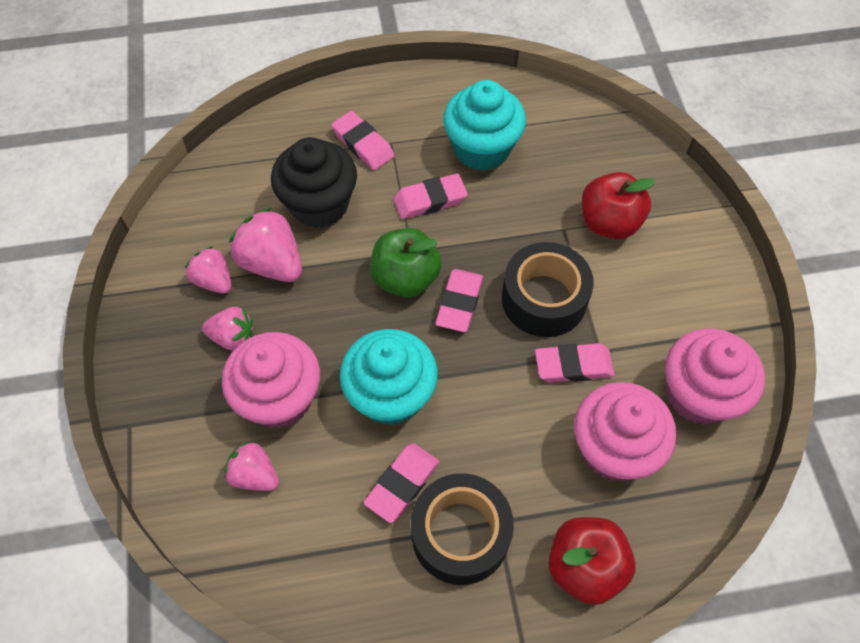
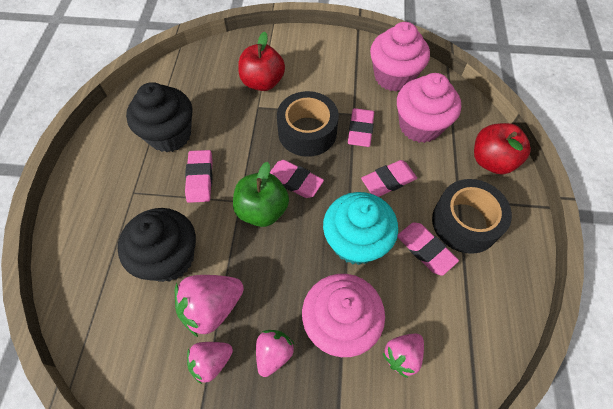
camera: 75 degrees left, 0 degrees up
pink eraser [331,111,395,170] -> pink eraser moved to [361,160,417,197]
turquoise cupcake [443,80,526,171] -> black cupcake [126,82,192,152]

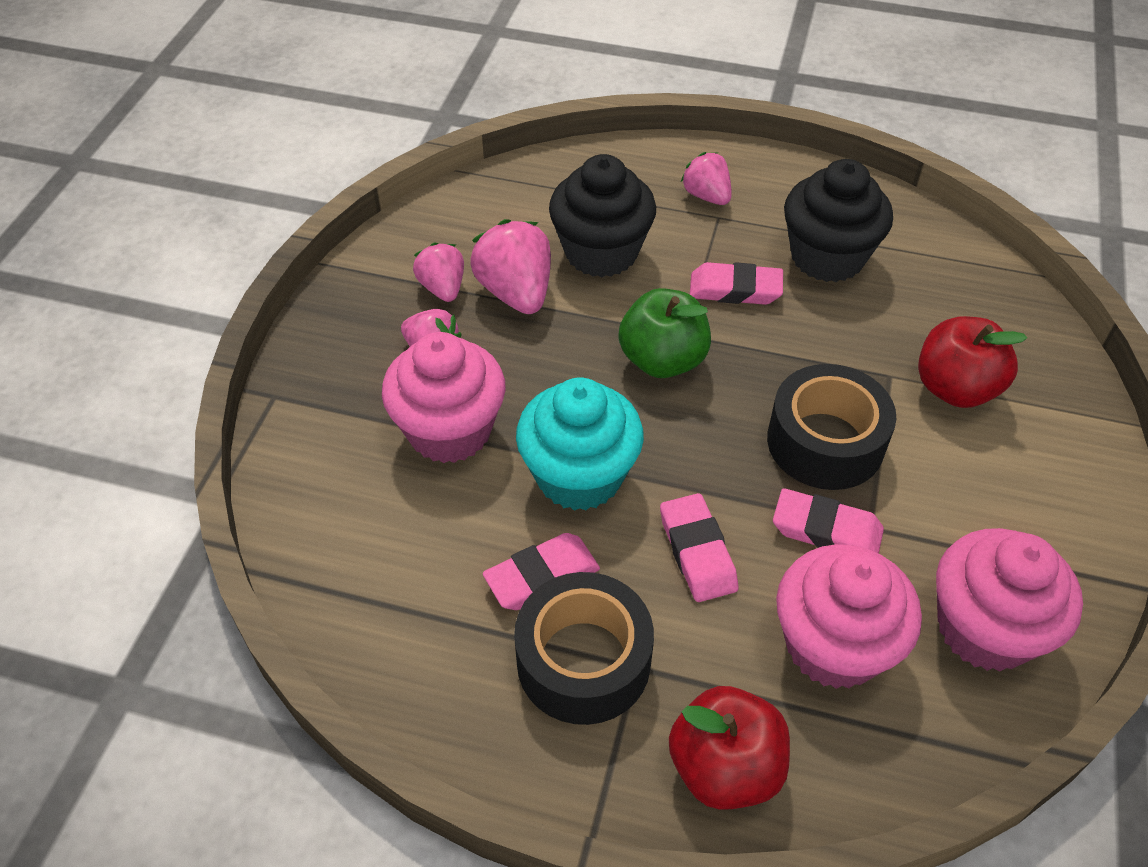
camera: 100 degrees right, 10 degrees down
pink eraser [270,160,324,198] -> none
pink strawberry [383,334,424,378] -> pink strawberry moved to [681,152,732,205]

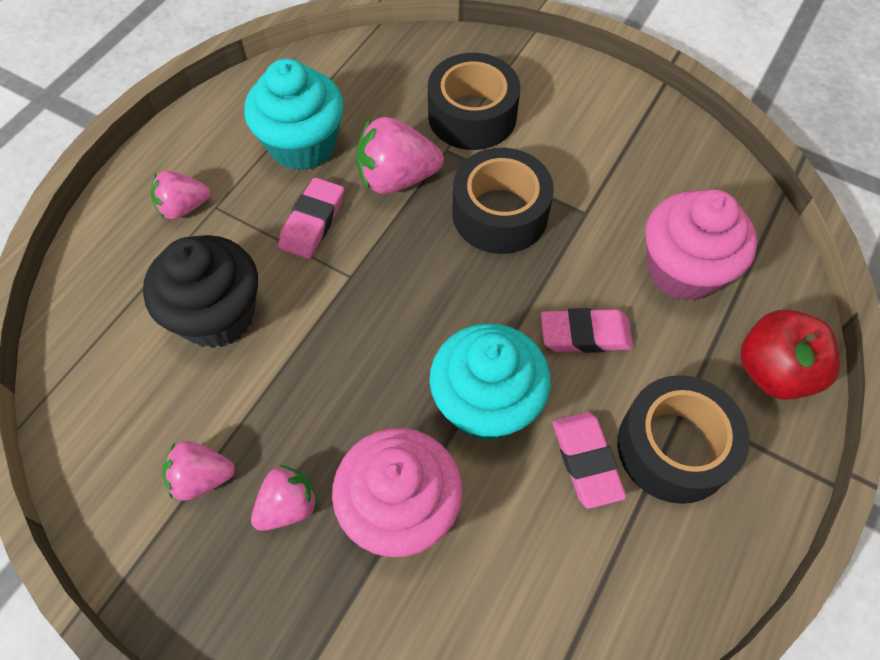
camera: 75 degrees left, 10 degrees up
pink strawberry [470,219,551,314] -> pink strawberry moved to [356,117,444,194]
green apple [618,288,711,378] -> none
pink eraser [773,488,884,554] -> none
black cupcake [784,159,893,282] -> turquoise cupcake [244,58,344,170]
red apple [918,316,1027,408] -> black tape [428,53,520,150]
pink cupcake [936,528,1083,671] -> none

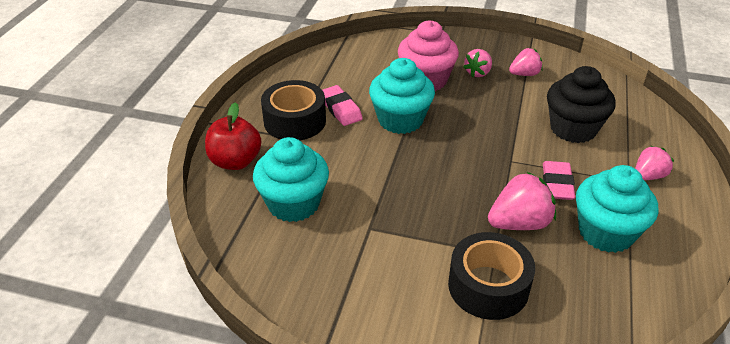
camera: 165 degrees right, 20 degrees down
black tape [452,148,554,254] -> none
pink eraser [541,308,633,353] -> none
pink cupcake [646,189,757,301] -> turquoise cupcake [253,137,329,222]

